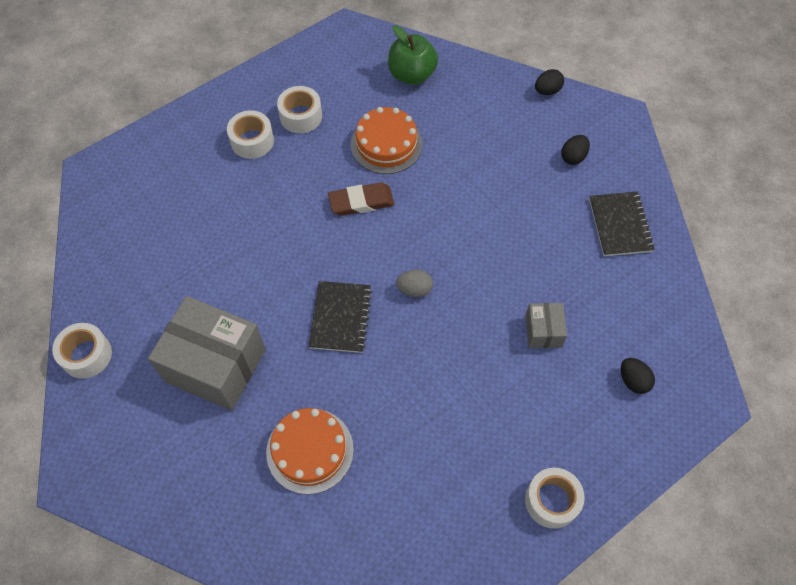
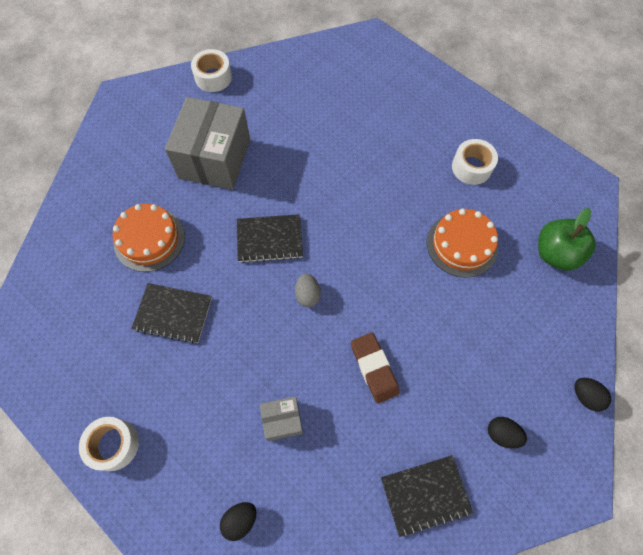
camera: 80 degrees right, 5 degrees up
white tape [227,110,274,159] -> none
brown eraser [328,182,394,216] -> brown eraser moved to [351,332,400,404]
none -> black notebook [131,283,212,344]

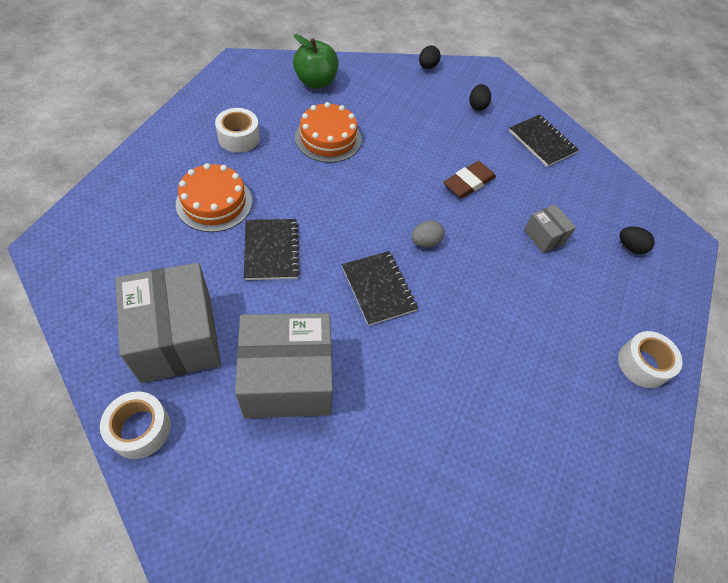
camera: 115 degrees left, 10 degrees down
orange cake [113,204,185,272] -> orange cake moved to [176,163,252,232]
black notebook [131,283,212,344] -> black notebook moved to [244,219,300,280]
none -> grey box [115,263,221,383]

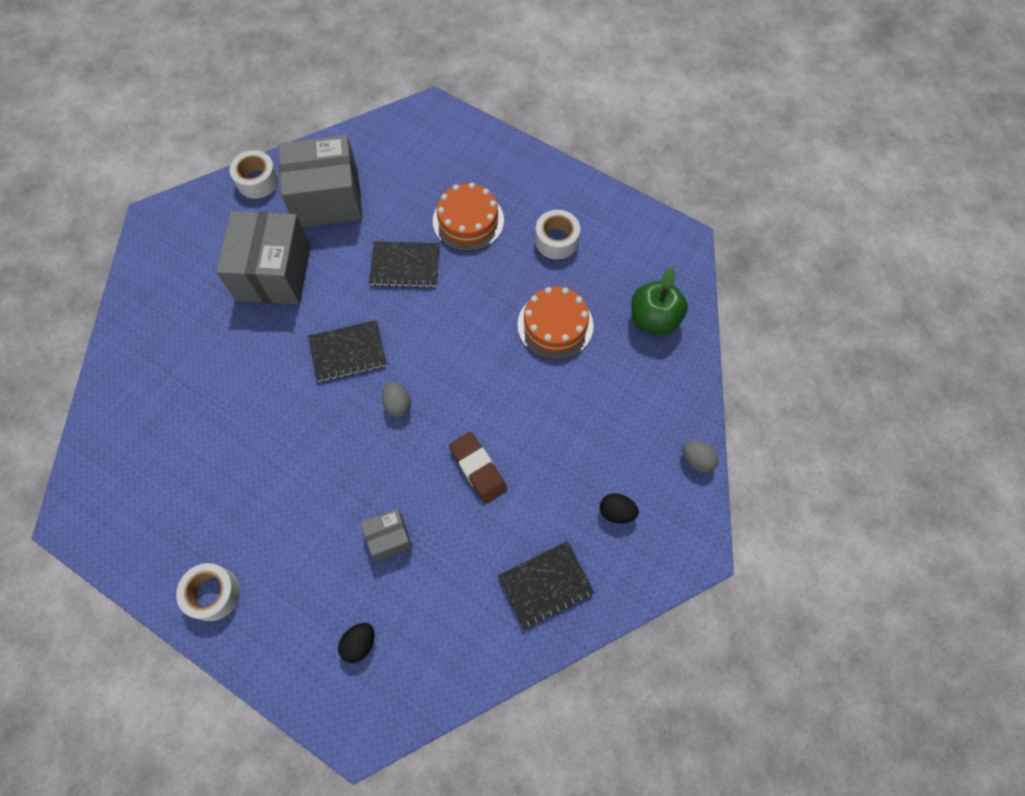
camera: 105 degrees right, 10 degrees up
black egg [419,45,441,69] -> grey egg [682,440,719,473]

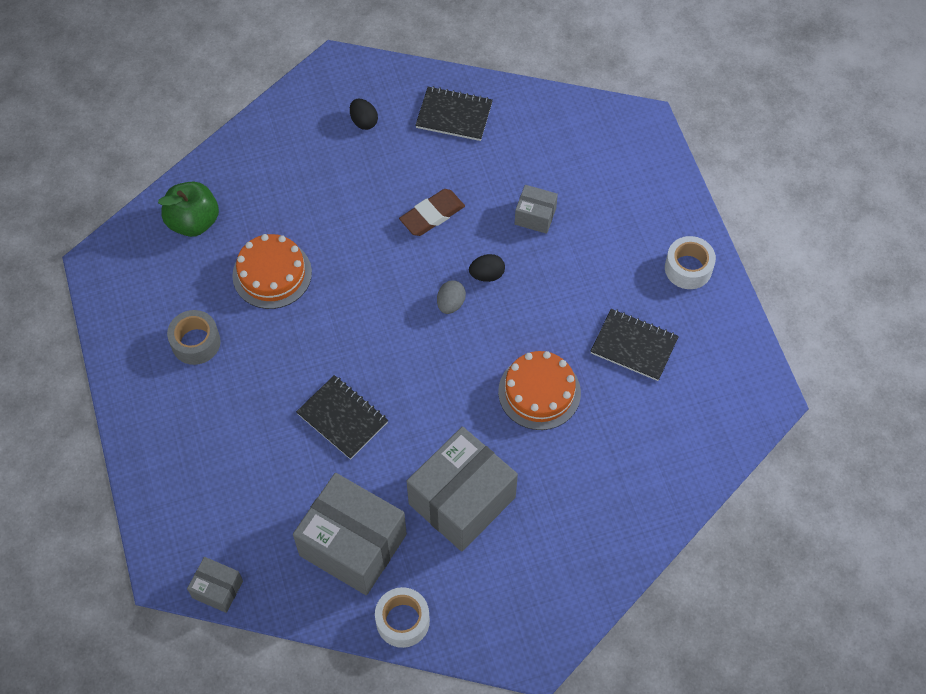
camera: 140 degrees left, 5 degrees down
black notebook [308,320,387,382] -> black notebook moved to [590,309,679,381]
black egg [338,623,375,663] -> black egg moved to [469,254,505,282]
orange cake [433,183,504,252] -> orange cake moved to [498,351,581,430]
brown eraser [449,432,507,504] -> brown eraser turned 45 degrees clockwise [399,189,465,236]
white tape [535,210,580,259] -> grey tape [167,310,220,365]
grey egg [682,440,719,473] -> none
none -> grey box [187,557,243,613]

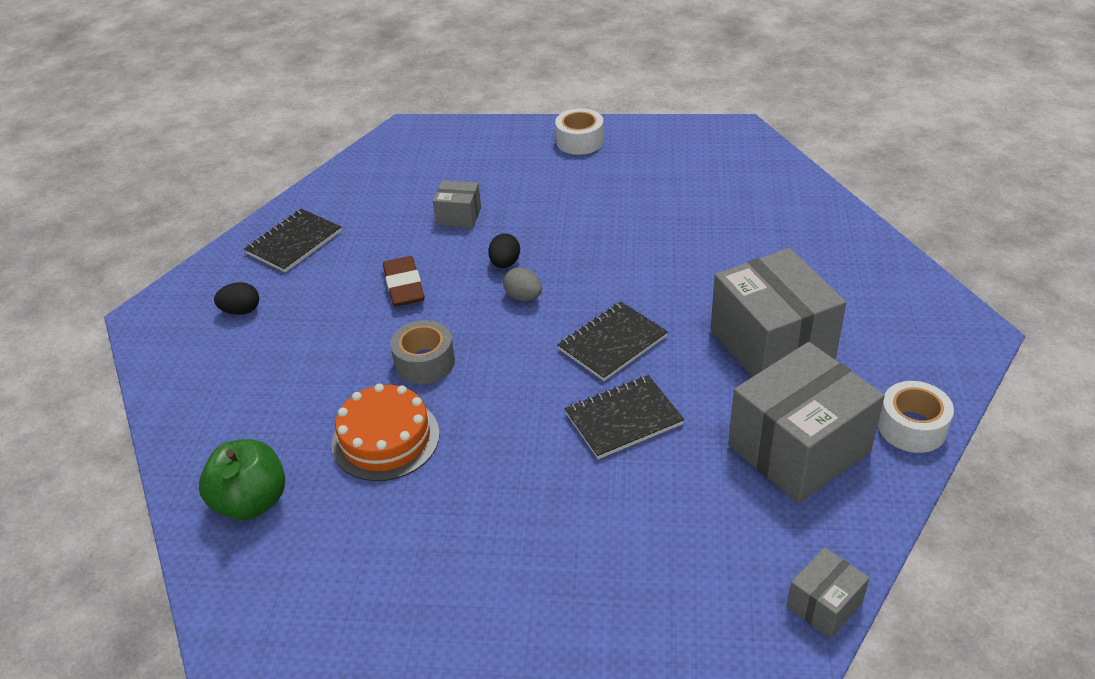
camera: 65 degrees left, 20 degrees down
grey tape [167,310,220,365] -> grey tape moved to [390,320,455,384]
orange cake [498,351,581,430] -> none
grey box [515,185,558,234] -> grey box turned 60 degrees clockwise [433,180,481,228]
black notebook [590,309,679,381] -> black notebook moved to [558,302,668,381]

